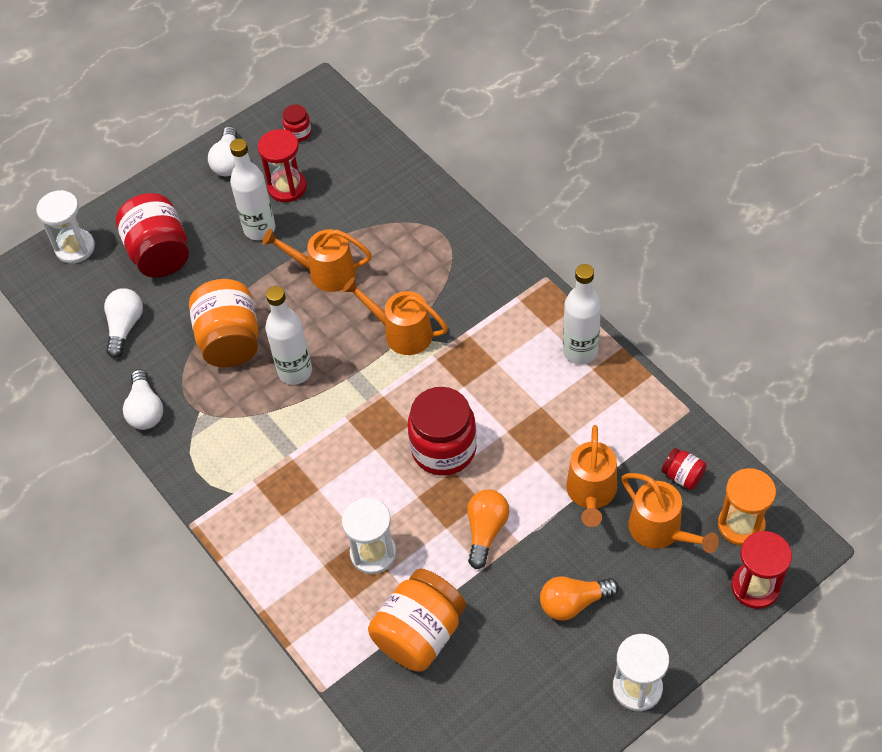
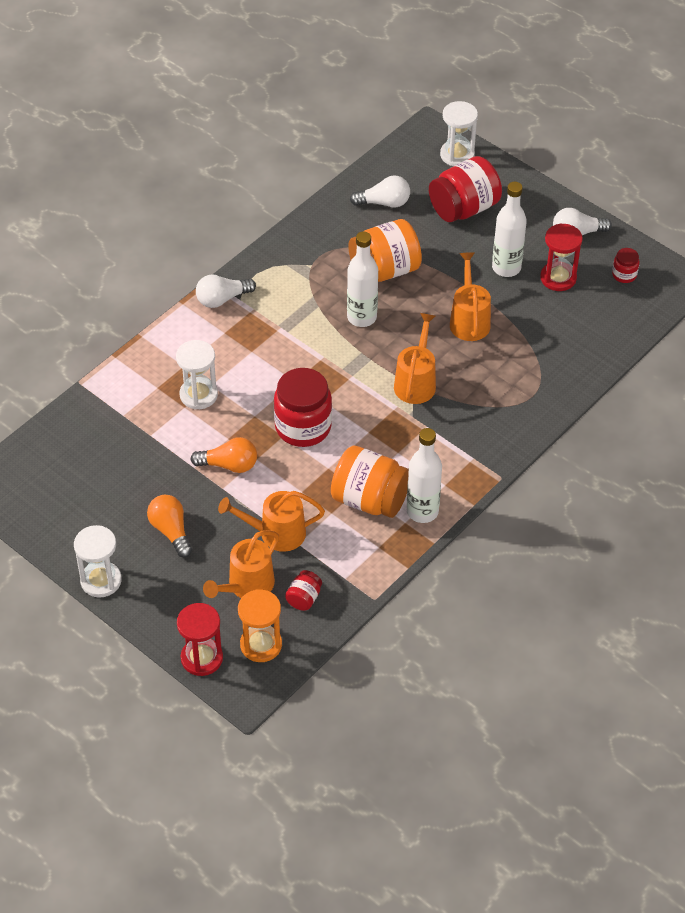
camera: 75 degrees right, 5 degrees down
white light bulb [123,369,163,430] -> white light bulb moved to [196,275,256,308]
orange jar [368,569,466,672] -> orange jar moved to [331,446,409,518]

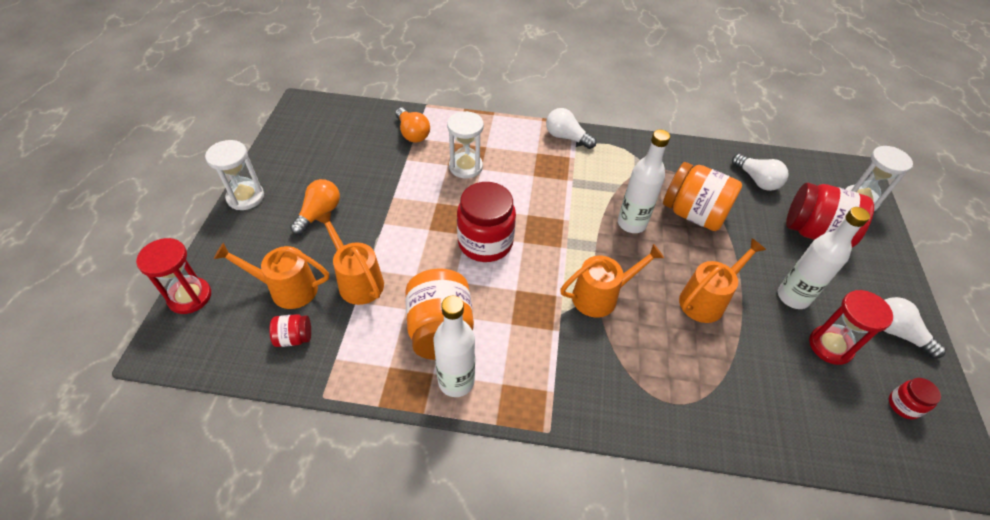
camera: 55 degrees right, 0 degrees up
orange light bulb [190,437,257,473] -> orange light bulb moved to [396,108,430,143]
orange hourglass [238,589,282,662] -> none

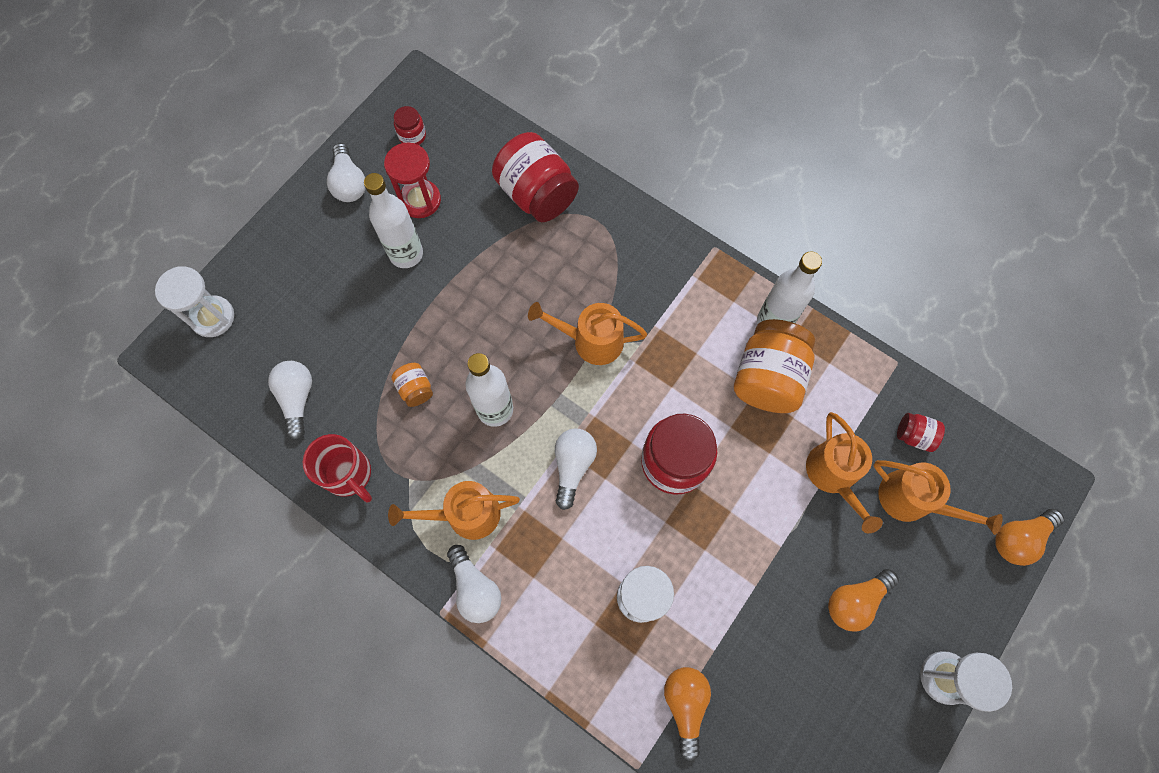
camera: 150 degrees left, 20 degrees up
red hourglass [136,238,211,314] -> orange light bulb [995,509,1064,566]
orange jar [663,162,742,231] -> orange jar [391,363,433,407], size x0.47
orange watering can [679,239,766,323] -> orange watering can moved to [388,481,520,540]
red jar [786,183,874,247] -> red jar moved to [492,132,579,222]
none -> red mug [303,434,372,502]
none -> white light bulb [555,428,597,510]

